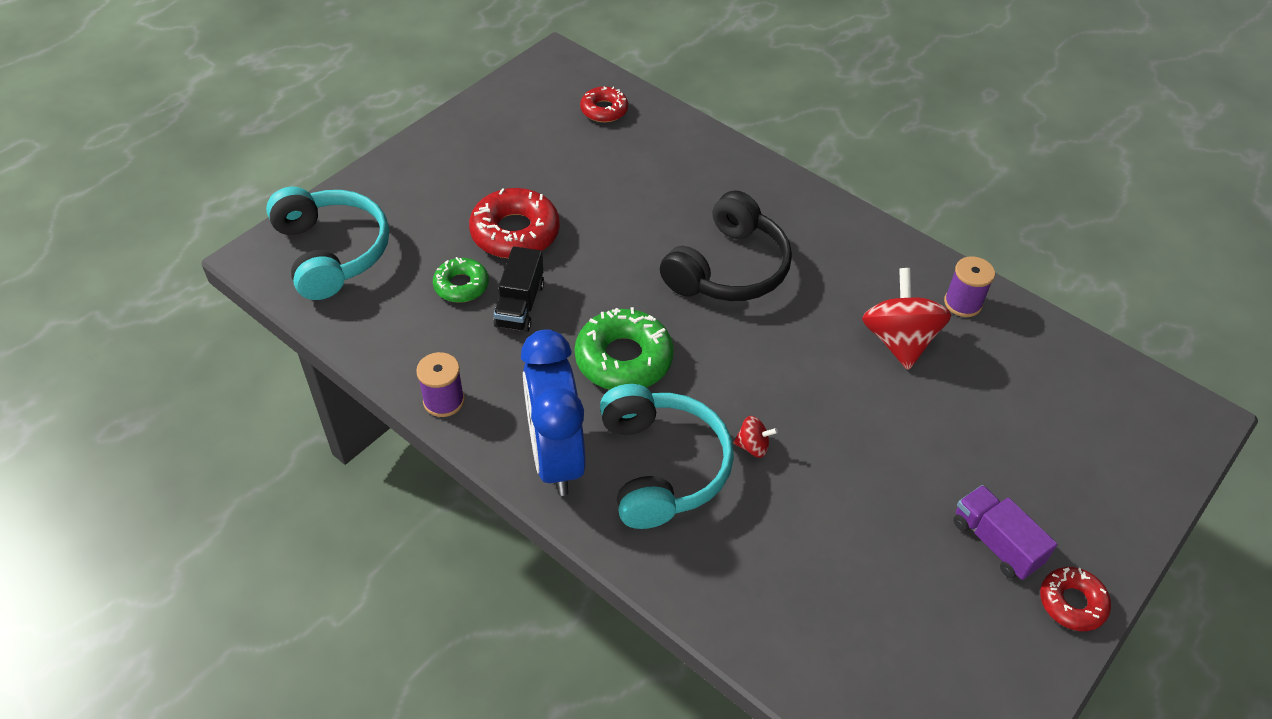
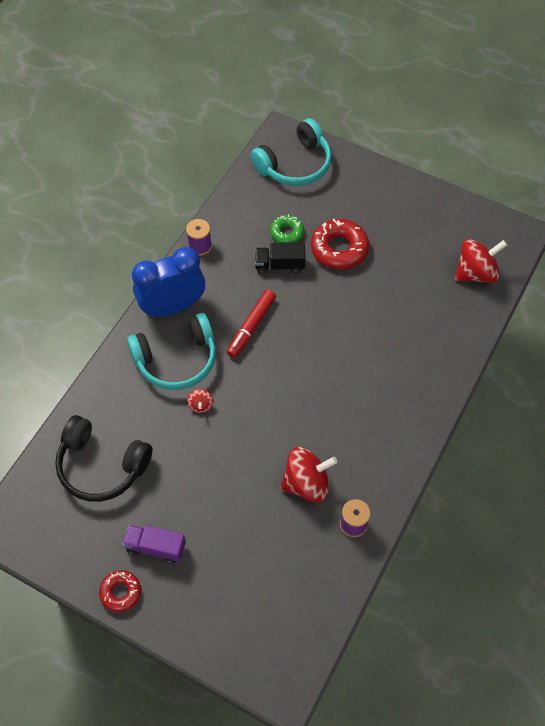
camera: 80 degrees right, 10 degrees up
green donut [575,307,674,390] -> red marker [227,289,276,358]
red donut [580,87,628,122] -> red spinning top [455,239,507,283]
black headphones [660,190,792,301] -> black headphones moved to [55,415,153,502]
purple truck [953,485,1058,580] -> purple truck turned 120 degrees counterclockwise [123,525,186,564]

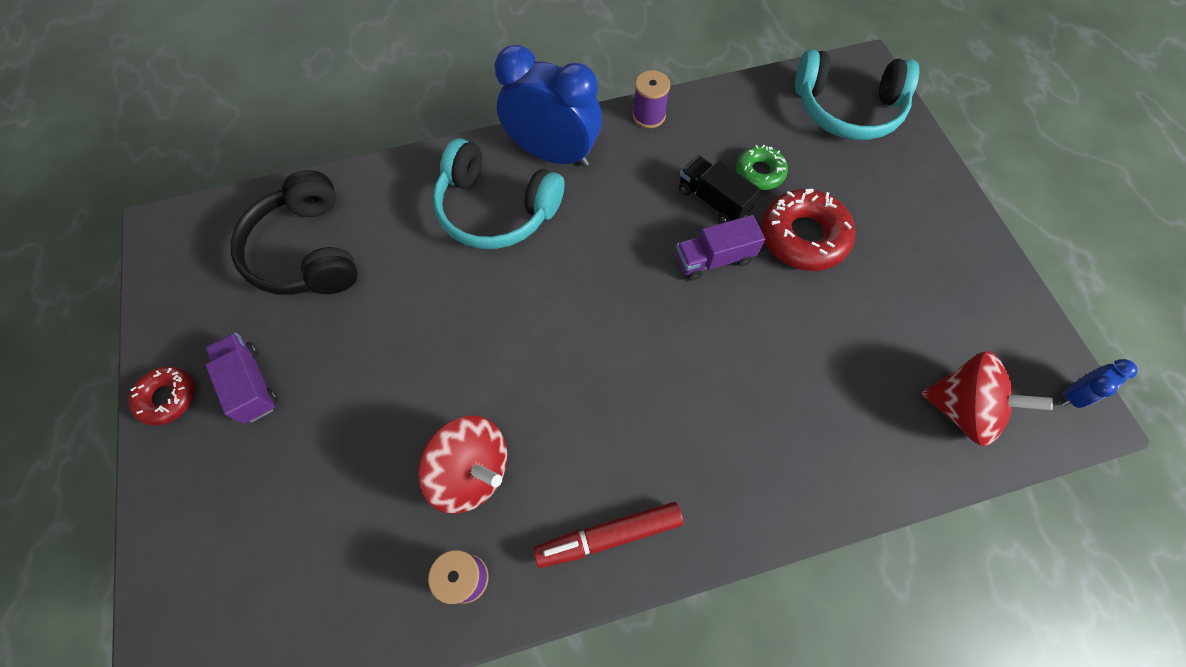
camera: 45 degrees right, 5 degrees up
red spinning top [187,389,213,413] -> none
red marker [227,289,276,358] -> red marker moved to [533,502,683,568]
none -> purple truck [676,215,765,281]
none -> blue clock [1061,359,1138,408]

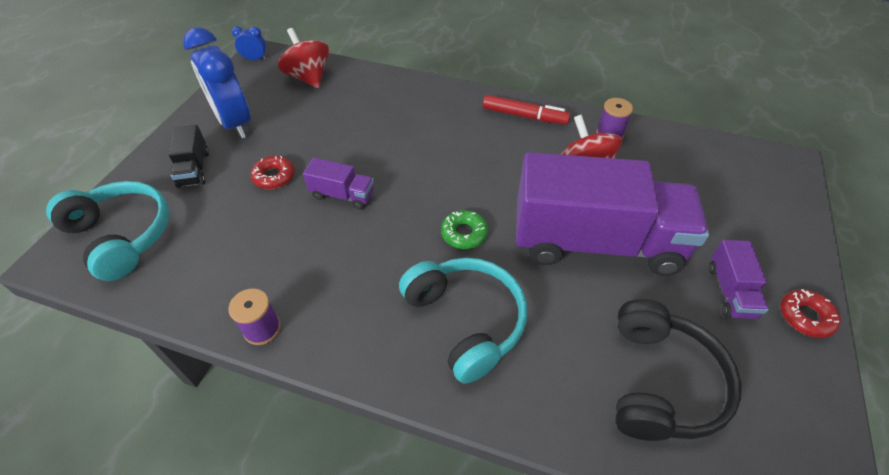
camera: 145 degrees left, 15 degrees down
blue clock [495,45,602,167] -> blue clock moved to [183,27,251,139]
black truck [679,155,760,223] -> black truck moved to [168,125,209,188]
green donut [736,145,788,190] -> green donut moved to [441,210,488,249]
red donut [761,189,855,271] -> red donut [251,156,295,189], size x0.59
none -> purple truck [516,152,709,276]

